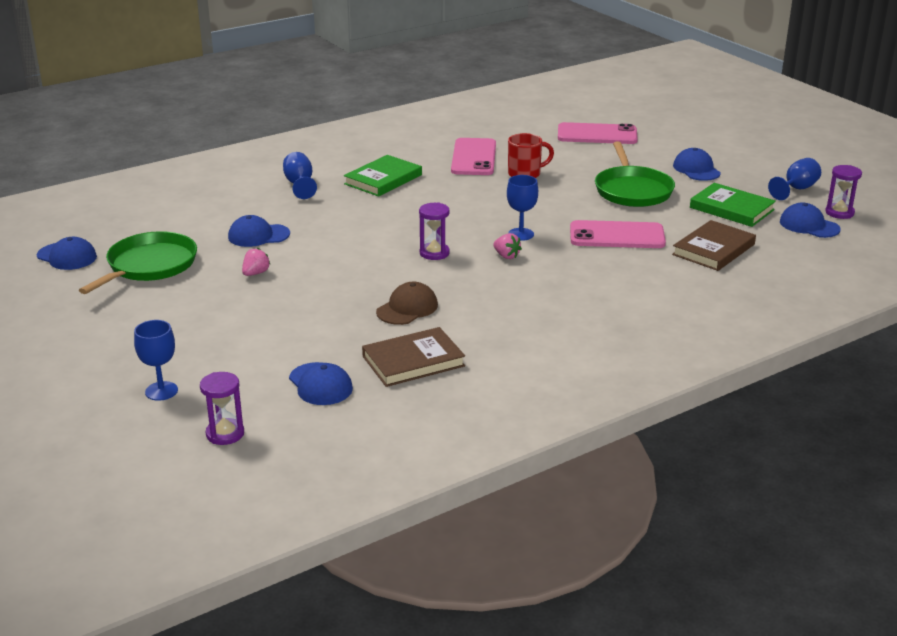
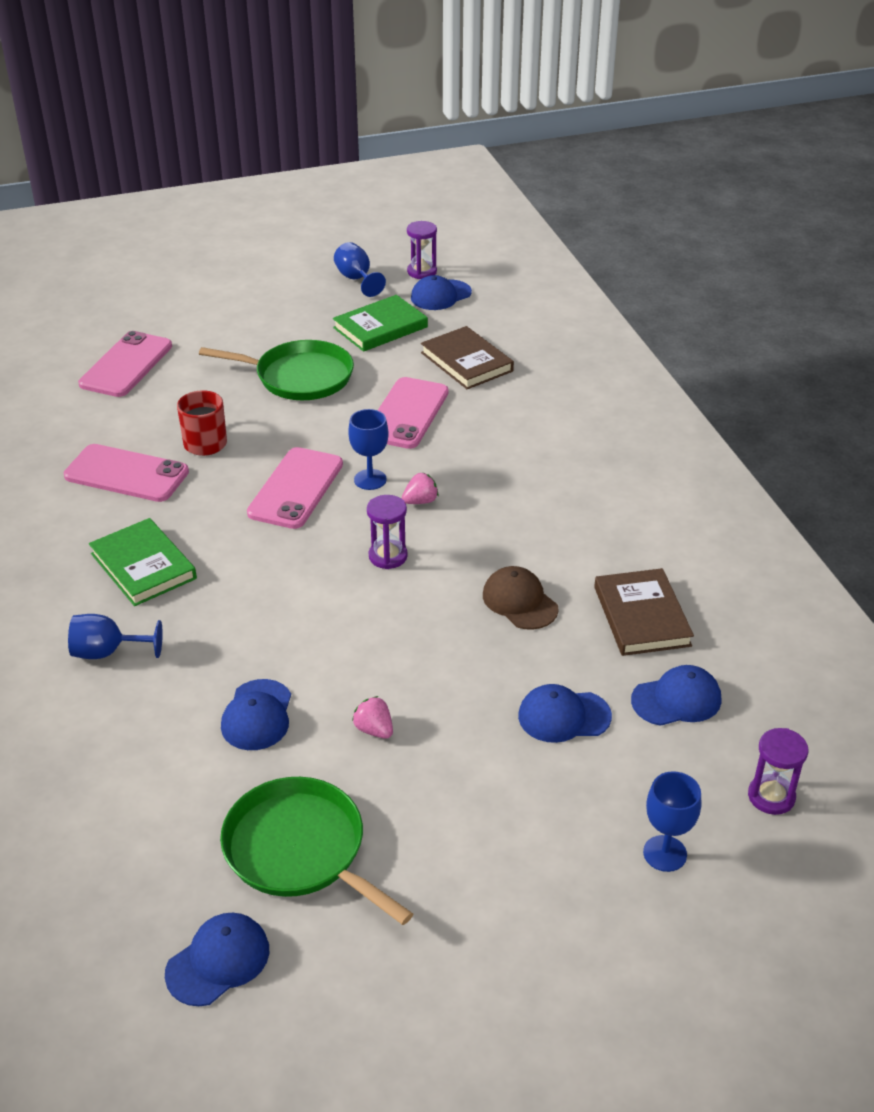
camera: 75 degrees left, 10 degrees up
blue cap [673,148,721,181] -> blue cap moved to [518,684,612,743]
none -> pink phone [247,447,343,529]

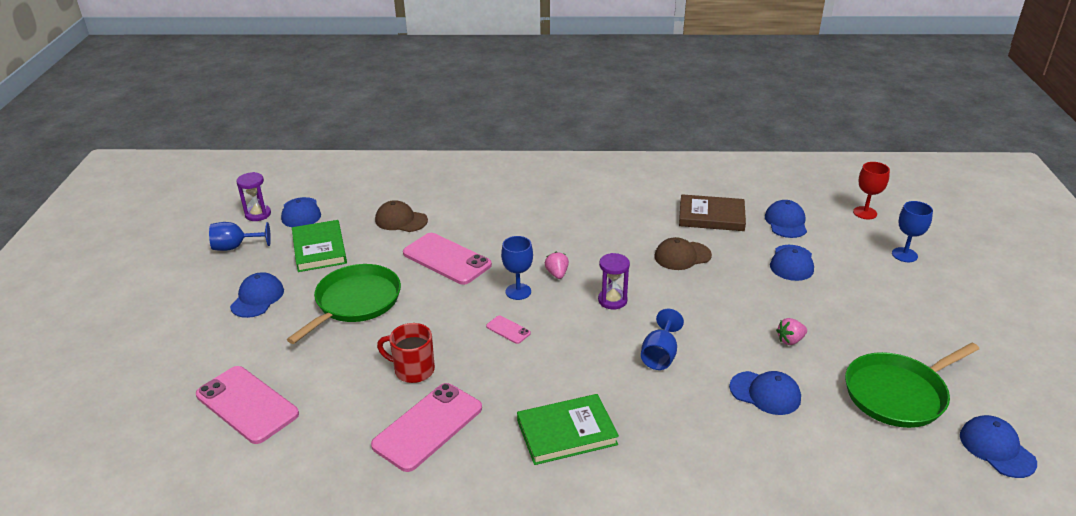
camera: 70 degrees left, 5 degrees down
blue goblet [68,614,163,659] -> blue goblet moved to [641,309,684,370]
pink phone [247,447,343,529] -> pink phone [486,315,531,344], size x0.44
brown book [421,326,514,389] -> brown cap [375,200,428,232]
purple hourglass [748,728,808,815] -> red goblet [853,162,890,219]
none -> blue cap [230,272,284,318]

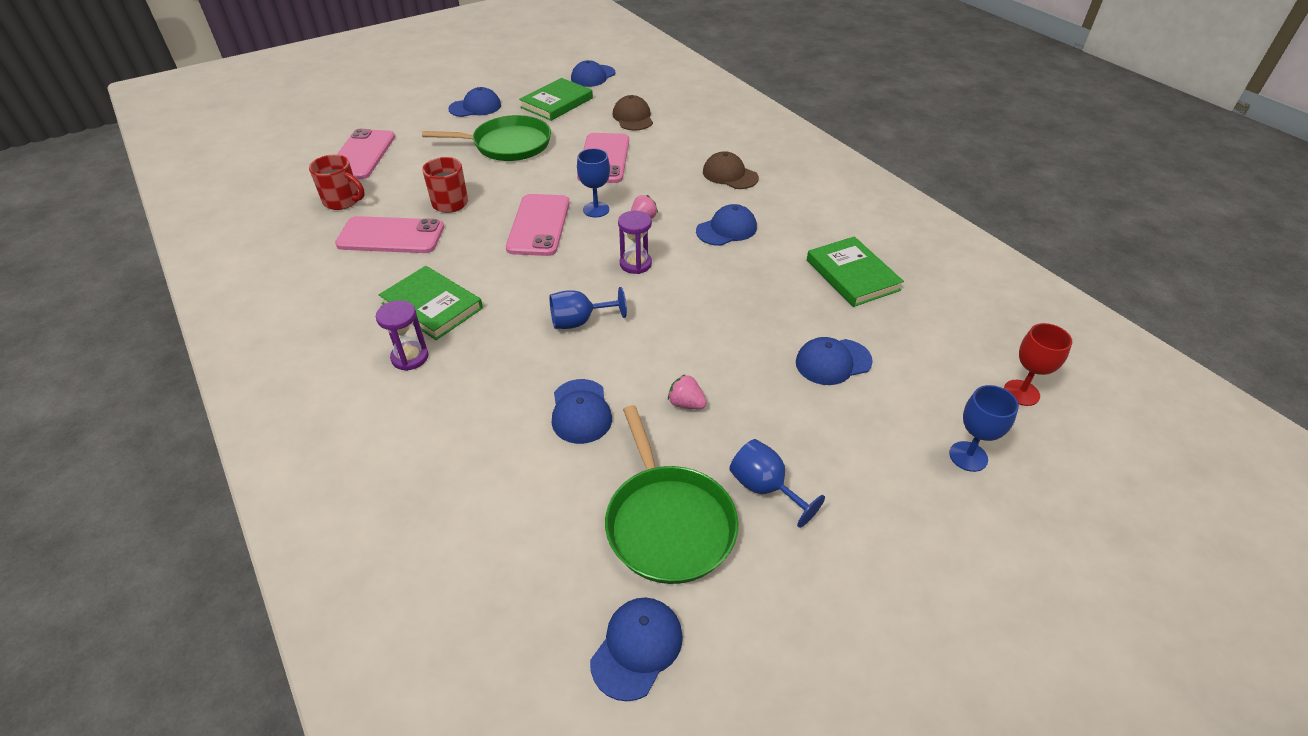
camera: 55 degrees right, 10 degrees up
blue goblet [209,222,271,251] -> blue goblet moved to [729,439,825,528]
purple hourglass [236,172,271,221] -> purple hourglass moved to [376,300,429,371]
pink phone [486,315,531,344] -> pink phone [506,194,570,256], size x2.25
brown cap [655,237,712,270] -> brown cap moved to [703,151,759,189]
brown book [679,194,746,231] -> green book [807,236,904,307]
blue cap [765,200,807,238] -> blue cap moved to [696,204,757,246]
green pan [845,343,979,428] -> green pan turned 135 degrees counterclockwise [605,405,739,584]
none -> red mug [309,155,365,210]

